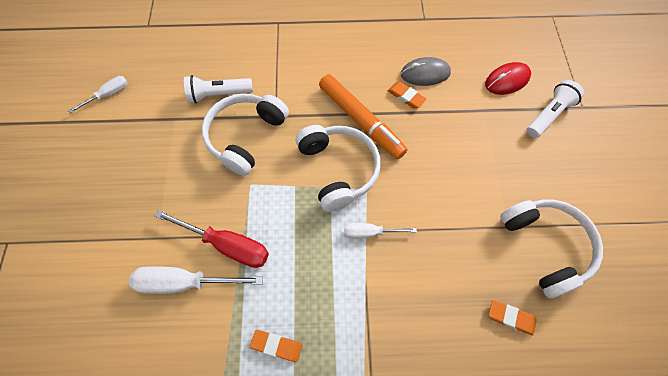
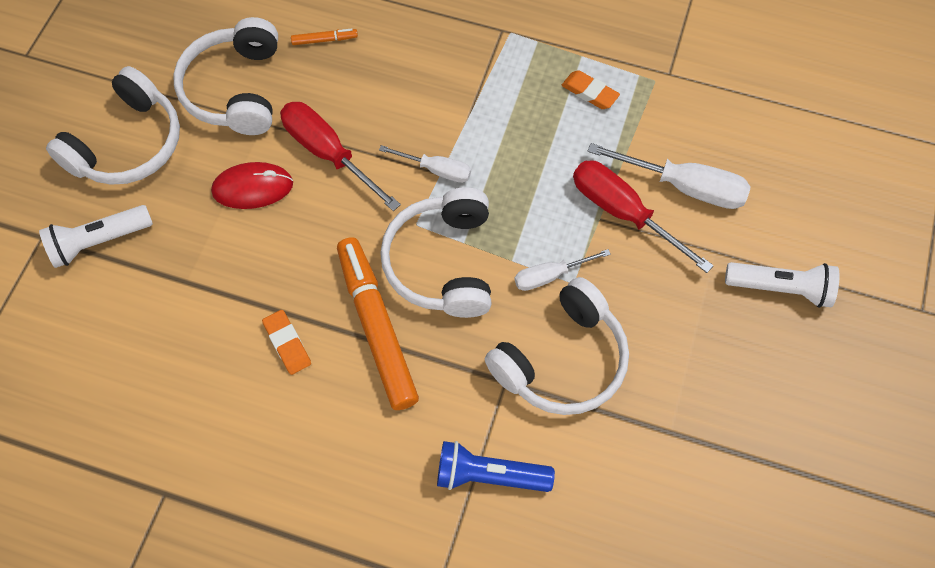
camera: 160 degrees left, 0 degrees up
white screwdriver [68,76,128,114] -> white screwdriver moved to [514,249,611,291]
white flashlight [184,75,253,103] -> white flashlight moved to [725,262,839,308]
grey mouse [401,57,451,86] -> none
red mouse [485,62,531,95] -> red mouse moved to [211,162,293,209]
orange eraser [488,300,537,336] -> orange marker [291,28,358,45]
none -> white headphones [46,66,180,185]
none -> red screwdriver [280,102,401,211]
none -> blue flashlight [437,441,555,492]

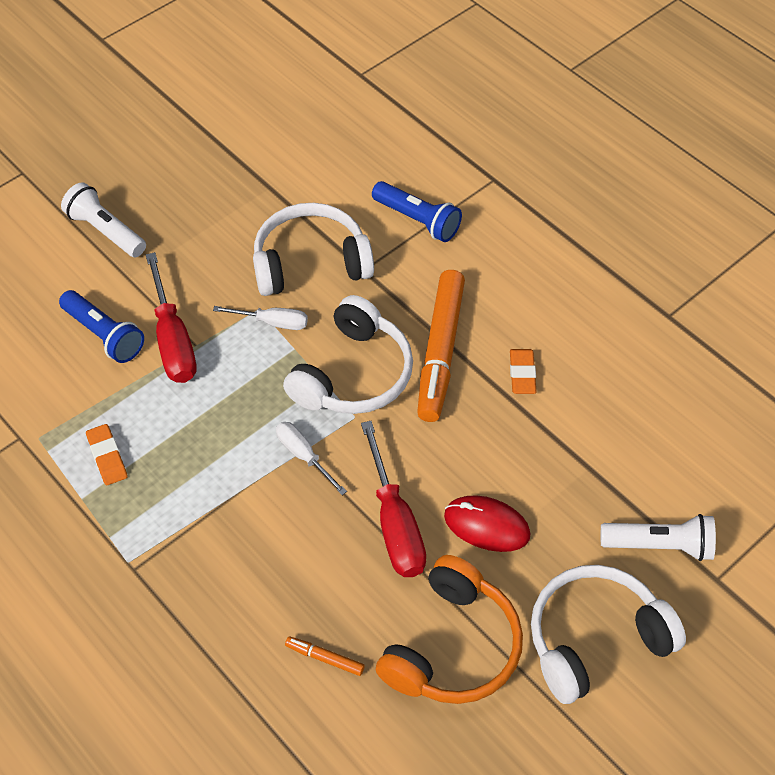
camera: 150 degrees left, 10 degrees down
white headphones [173,17,278,135] -> orange headphones [376,555,523,704]
white screwdriver [587,143,751,209] -> blue flashlight [59,290,144,363]

